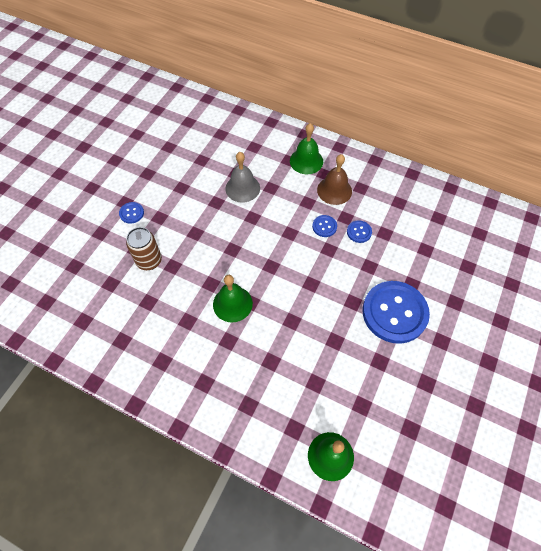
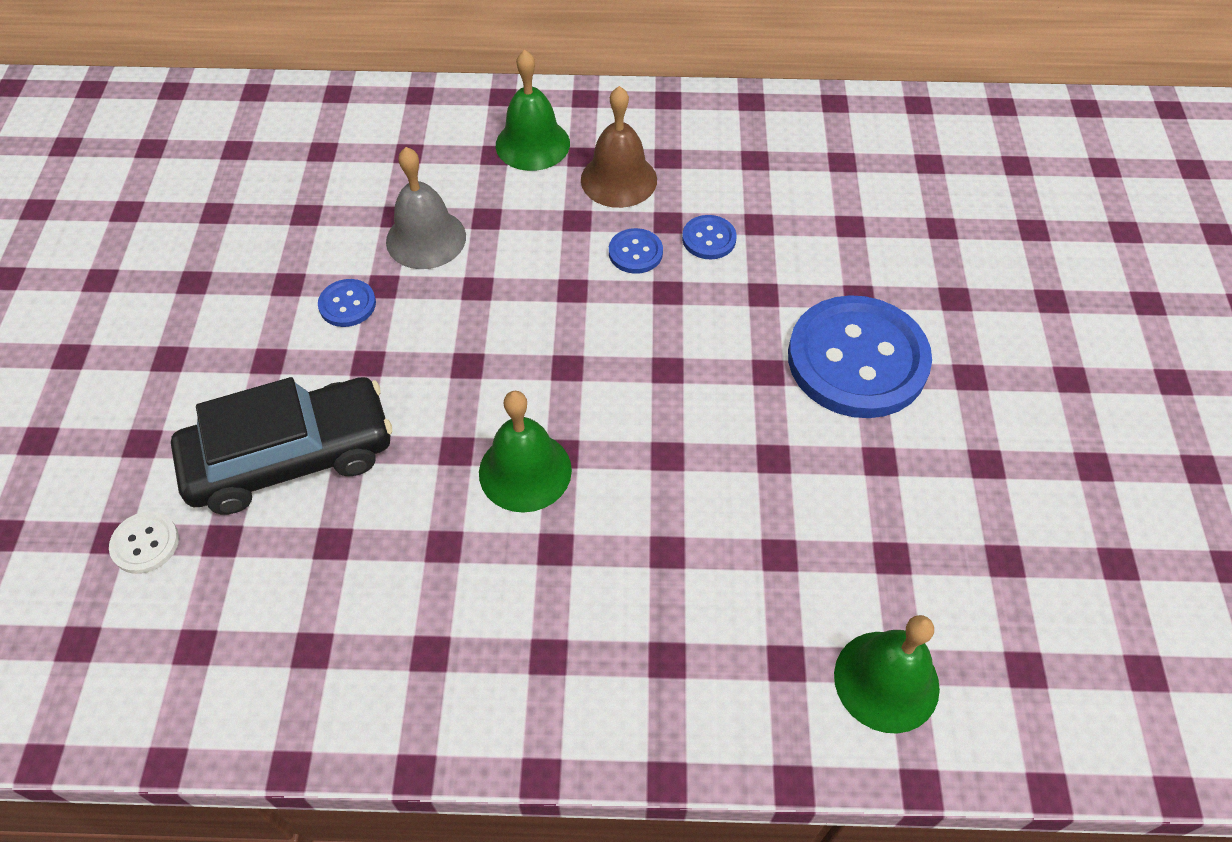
camera: 25 degrees left, 5 degrees down
blue button [119,202,144,224] -> blue button moved to [318,279,376,327]
brown can [126,227,162,270] -> black car [171,377,392,514]
none -> white button [109,511,179,574]

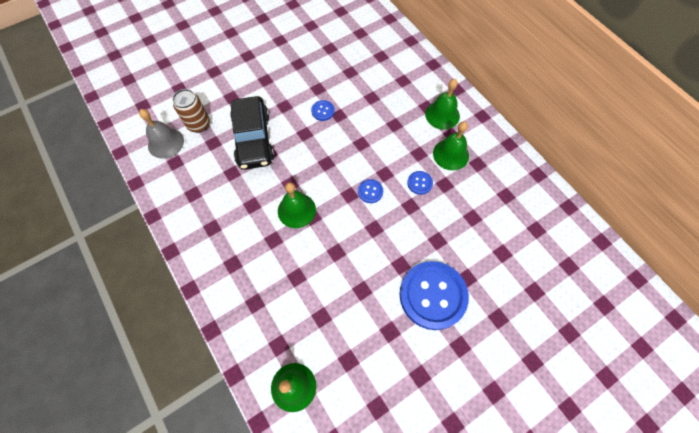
camera: 55 degrees right, 10 degrees up
white button [109,511,179,574] -> brown can [172,89,210,133]
black car [171,377,392,514] -> black car turned 45 degrees clockwise [230,96,274,170]
grey bell [386,147,466,269] -> grey bell moved to [139,109,184,159]
brown bell [581,86,657,208] -> green bell [433,121,469,170]
blue button [682,215,737,259] -> blue button moved to [358,179,383,203]

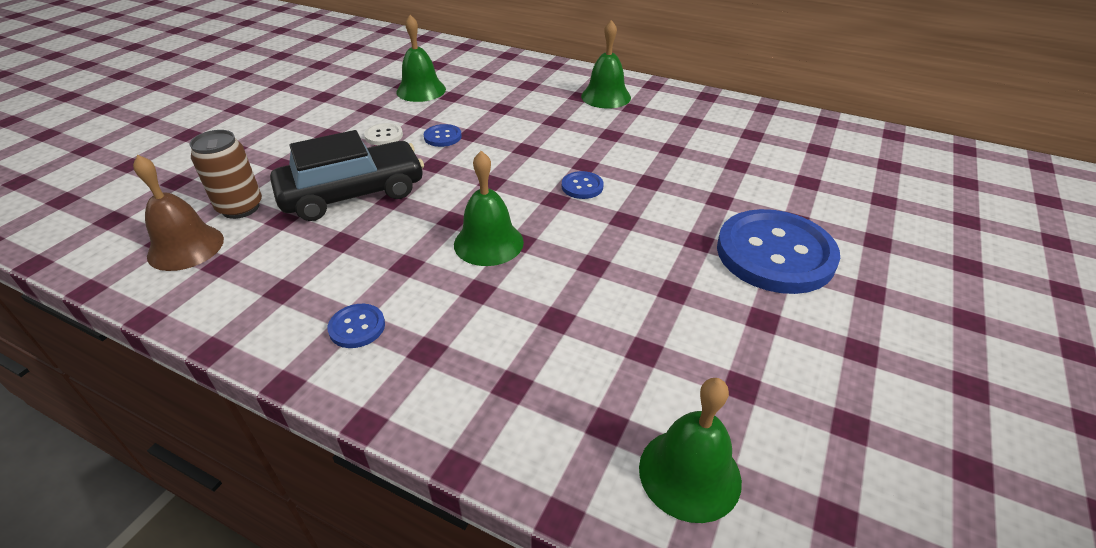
camera: 30 degrees left, 25 degrees down
grey bell [139,109,184,159] -> brown bell [133,155,224,271]
black car [230,96,274,170] -> black car turned 75 degrees counterclockwise [270,130,424,221]
blue button [407,171,433,195] -> blue button moved to [328,304,385,348]
green bell [433,121,469,170] -> green bell moved to [397,15,446,102]
none -> white button [364,123,403,145]

